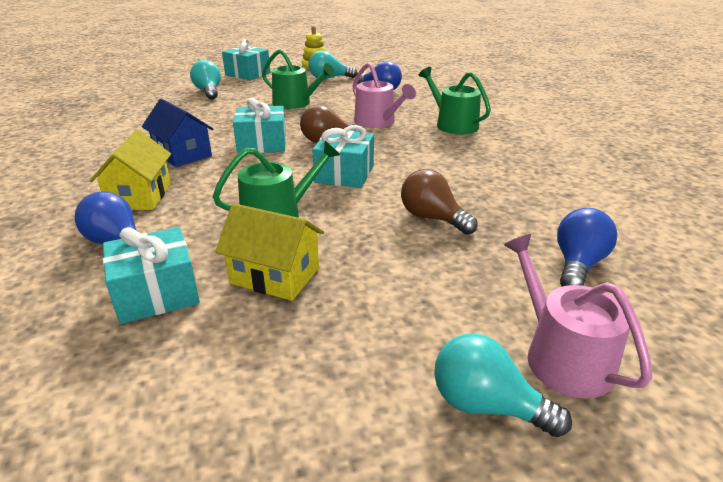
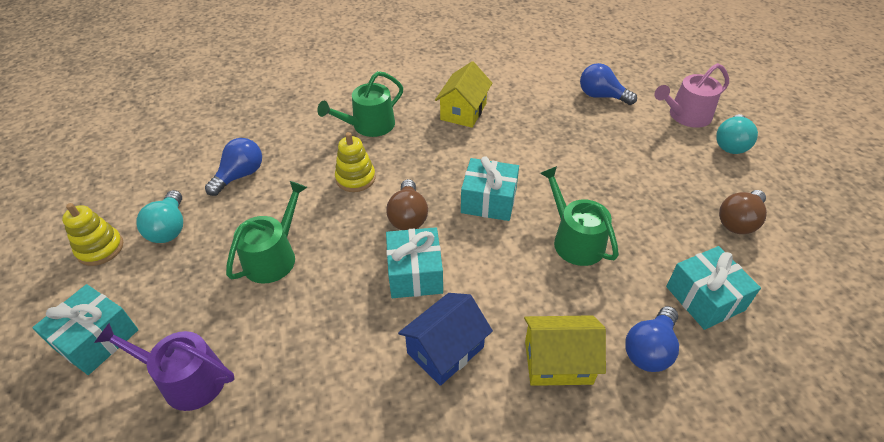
camera: 90 degrees left, 15 degrees up
turquoise light bulb [190,60,221,99] -> purple watering can [94,323,235,411]
yellow house [215,203,324,301] -> yellow house moved to [435,61,492,128]
pink watering can [352,62,416,128] -> yellow stacking toy [335,132,375,192]
brown light bulb [401,169,477,235] -> brown light bulb moved to [719,190,767,234]

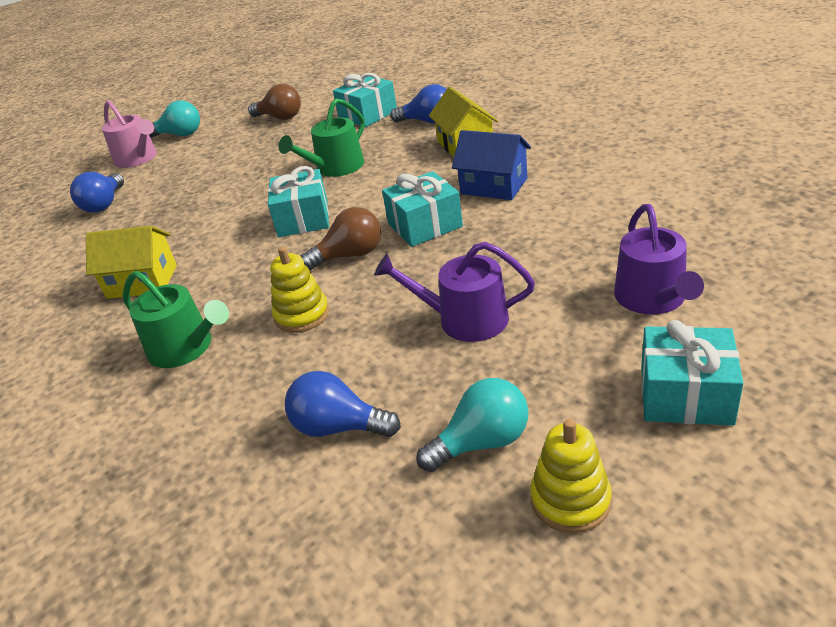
camera: 105 degrees left, 10 degrees down
green watering can [226,181,308,284] -> purple watering can [374,242,535,342]

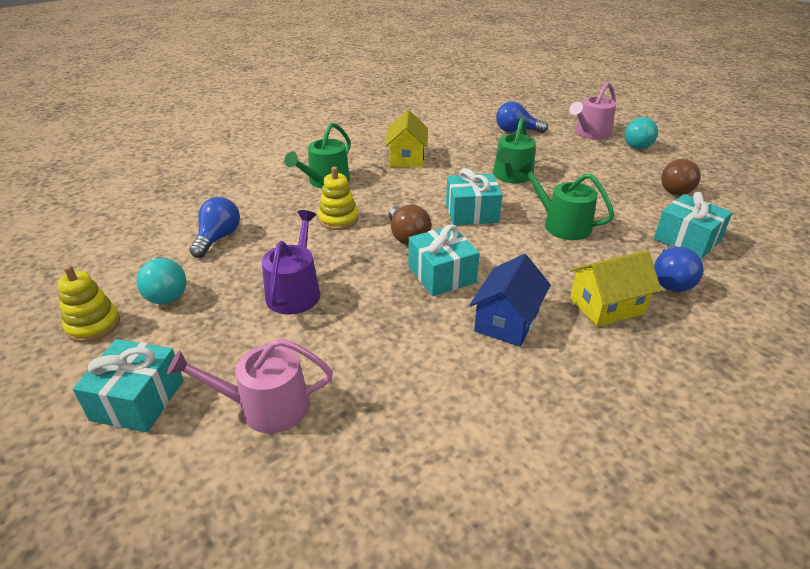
camera: 85 degrees right, 0 degrees up
purple watering can [614,204,704,314] -> pink watering can [167,338,333,433]
none -> green watering can [493,118,536,183]

